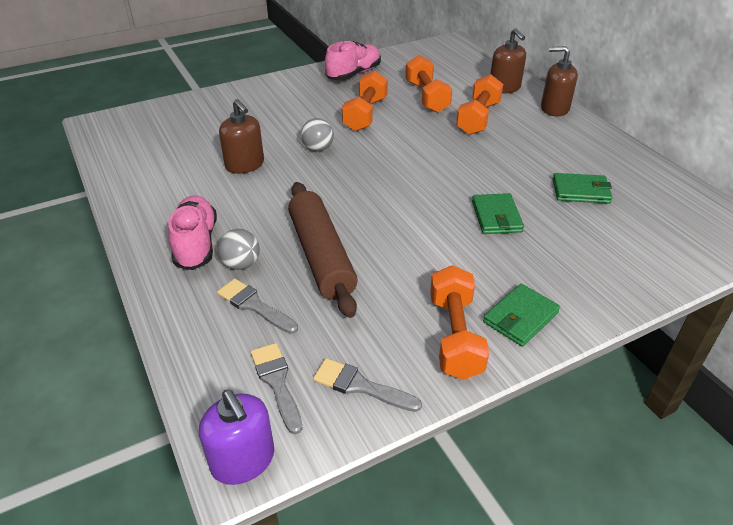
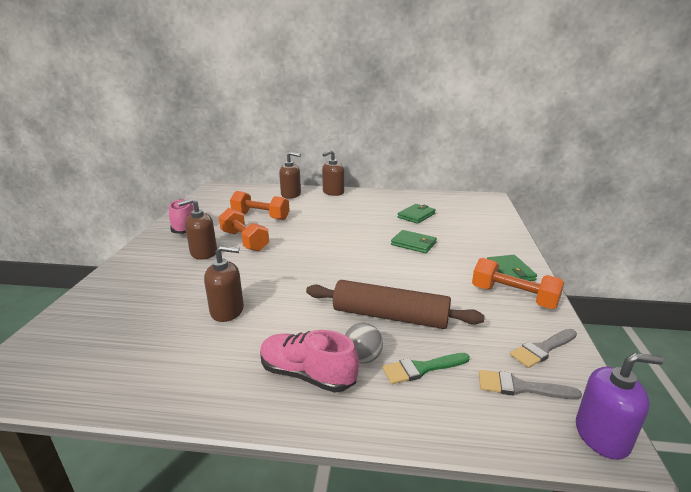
camera: 55 degrees left, 15 degrees down
grey brush [217,279,298,334] -> green brush [383,353,470,384]
grey ball [301,118,334,151] -> none
orange dumbbell [456,74,503,135] -> none
none -> brown soap dispenser [178,198,217,259]

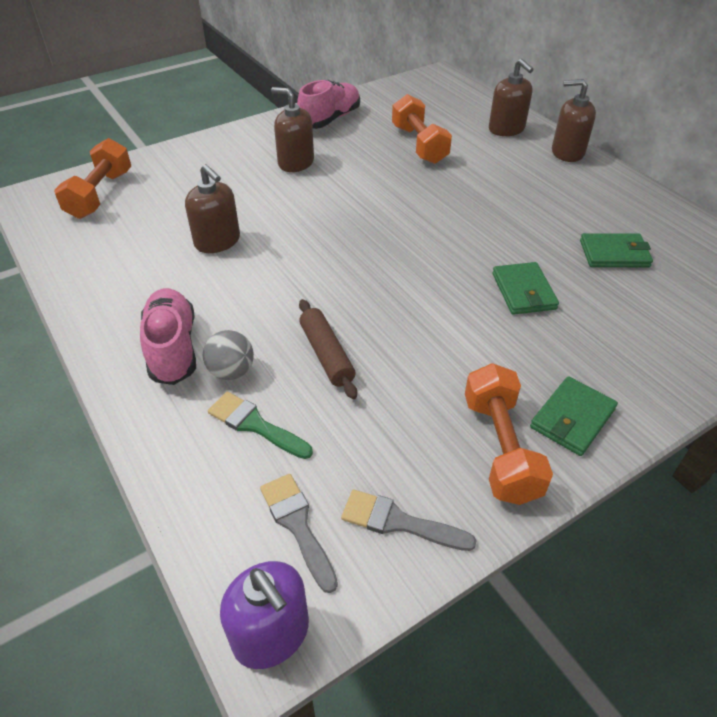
camera: 50 degrees right, 20 degrees up
orange dumbbell [219,208,269,252] -> orange dumbbell moved to [54,138,131,219]
brown rolling pin [306,280,485,329] -> brown rolling pin [299,299,357,399], size x0.58

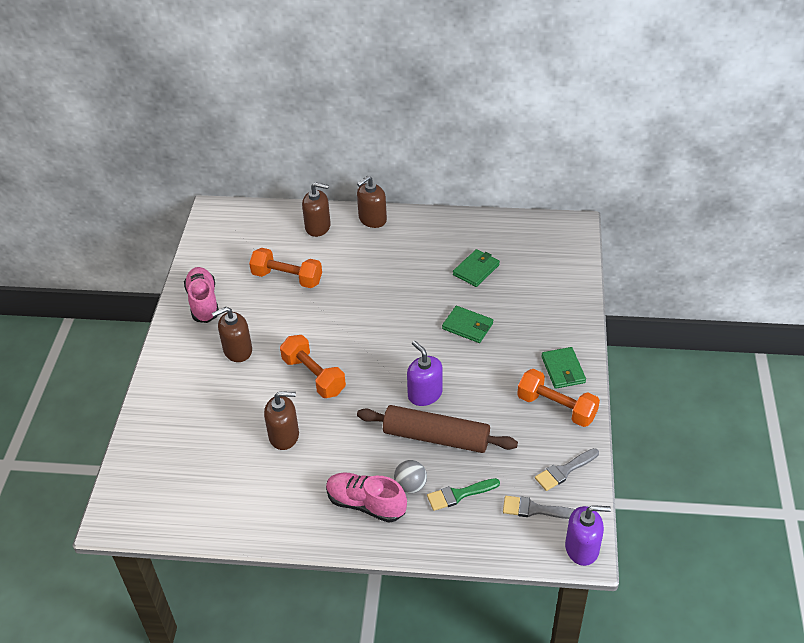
camera: 50 degrees left, 0 degrees up
orange dumbbell [54,138,131,219] -> orange dumbbell moved to [280,335,346,398]
brown rolling pin [299,299,357,399] -> brown rolling pin [357,405,518,453], size x1.71
none -> purple soap dispenser [407,341,443,406]

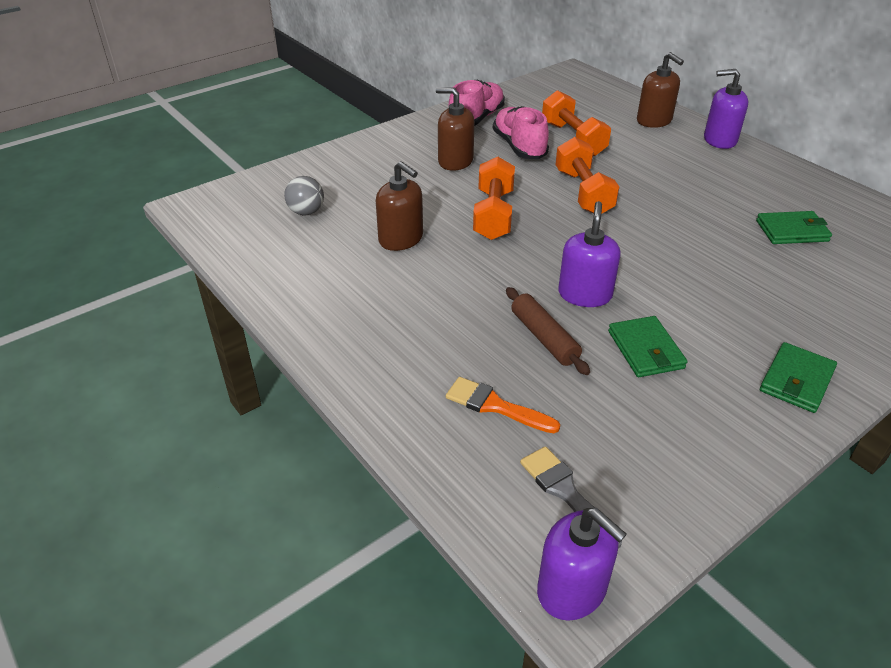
camera: 45 degrees right, 5 degrees down
pink shoe [326,472,407,523] -> pink shoe moved to [493,106,549,159]
brown soap dispenser [357,176,387,228] -> purple soap dispenser [704,69,748,149]
brown rolling pin [357,405,518,453] -> brown rolling pin [506,287,590,375], size x0.58
grey ball [394,460,427,493] -> grey ball moved to [284,176,324,215]
green brush [427,478,500,511] -> orange brush [446,377,560,433]
green wallet [442,306,493,343] -> green wallet moved to [608,316,687,377]
orange dumbbell [517,369,600,427] -> orange dumbbell moved to [555,137,619,214]
grey brush [535,448,599,491] -> none

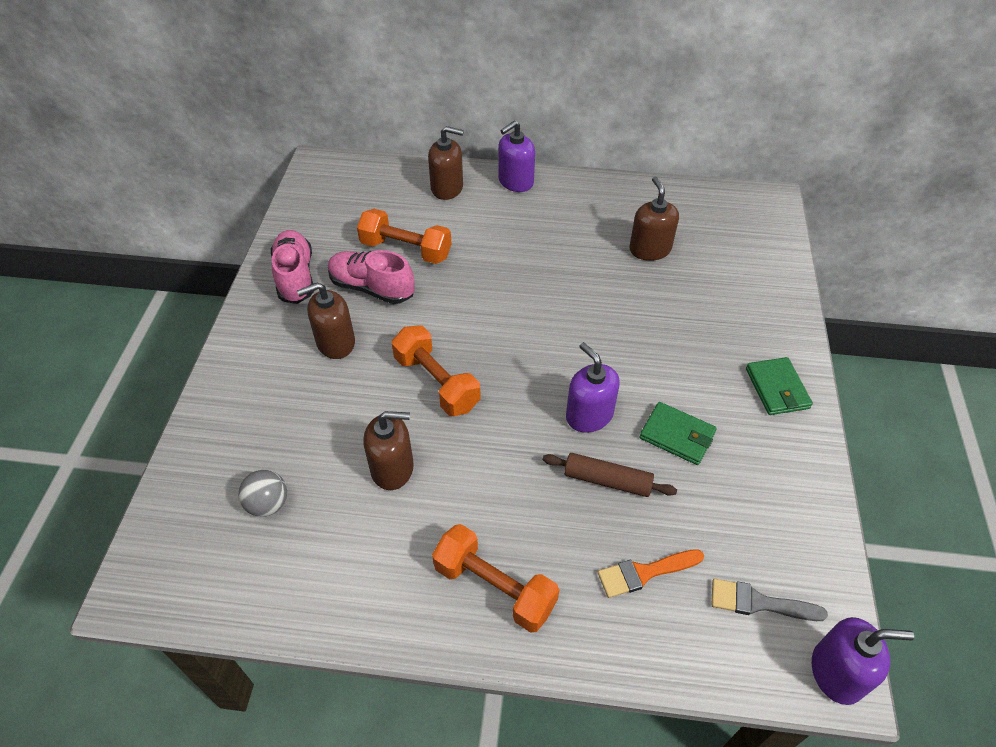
camera: 45 degrees left, 10 degrees up
orange dumbbell [555,137,619,214] -> orange dumbbell moved to [432,524,559,633]
green wallet [756,211,832,244] -> brown soap dispenser [629,177,679,261]

